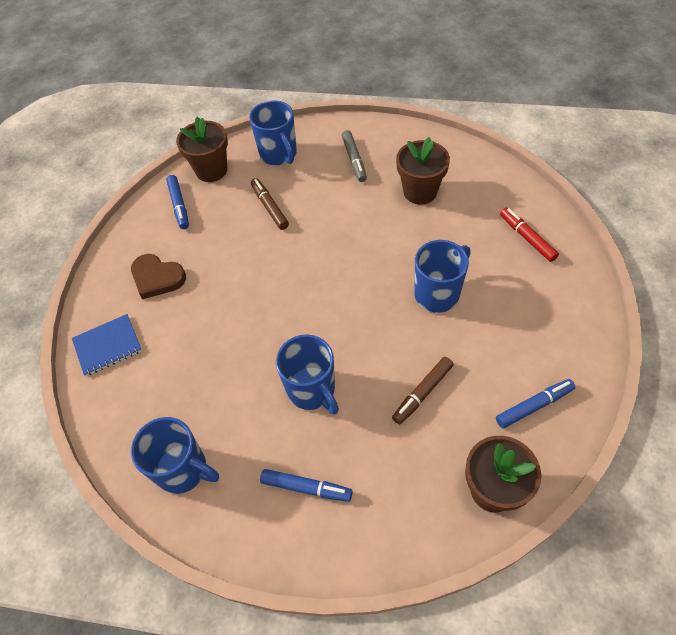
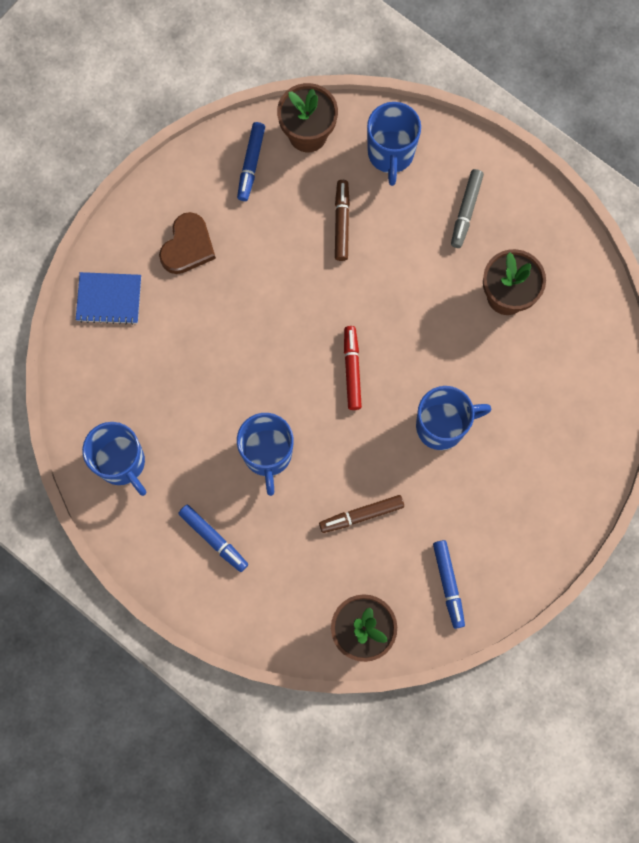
camera: 25 degrees right, 20 degrees up
brown heart [131,254,186,299] -> brown heart turned 120 degrees counterclockwise [159,212,216,274]
blue marker [496,379,575,428] -> blue marker turned 75 degrees clockwise [433,540,465,629]
red marker [500,208,559,262] -> red marker moved to [344,326,362,410]

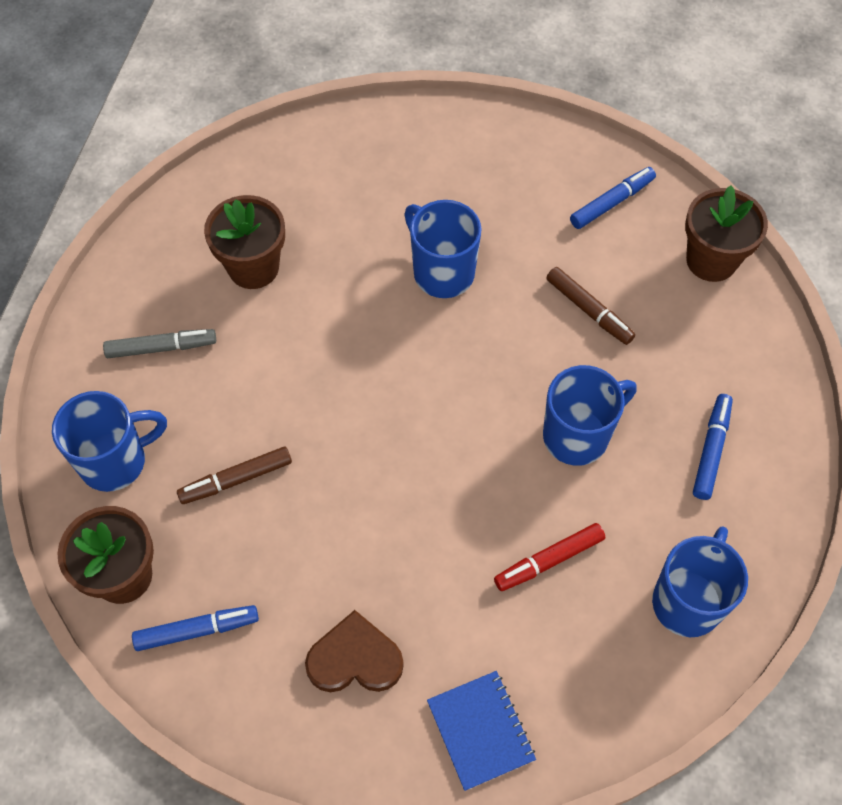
camera: 115 degrees left, 15 degrees down
red marker [344,326,362,410] -> red marker moved to [494,523,605,591]

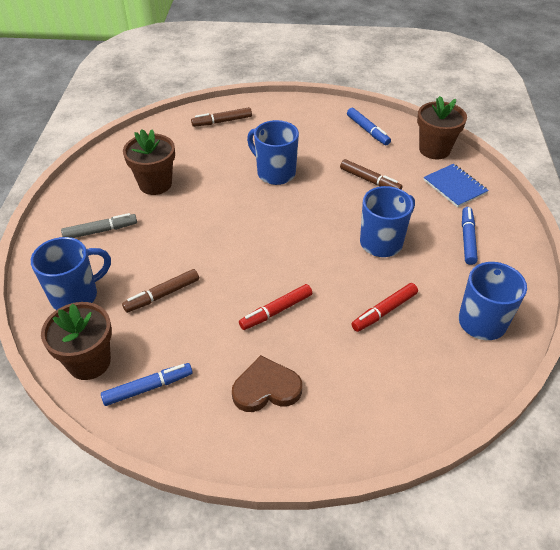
camera: 10 degrees left, 15 degrees down
blue notebook [427,671,536,791] -> blue notebook moved to [423,164,489,207]
blue marker [570,167,656,229] -> blue marker turned 105 degrees clockwise [347,108,391,145]
none -> brown marker [191,107,252,127]
none -> red marker [239,284,312,330]

